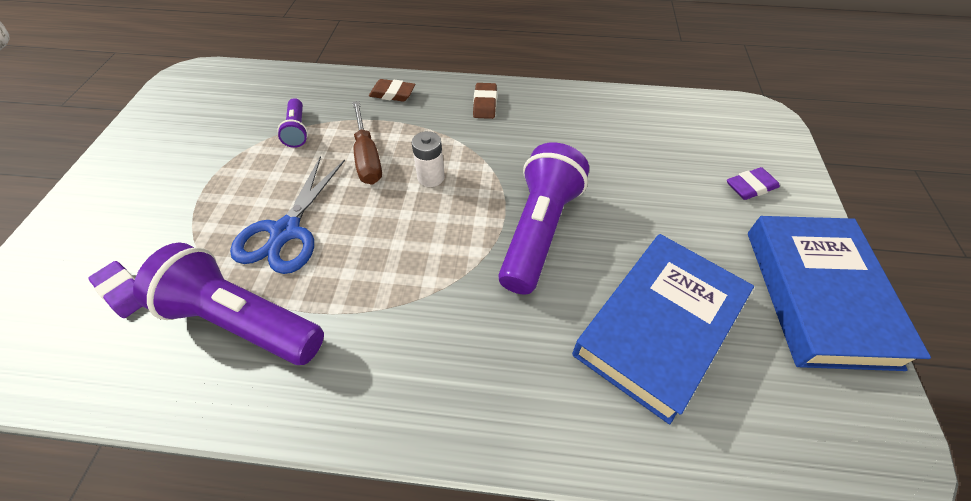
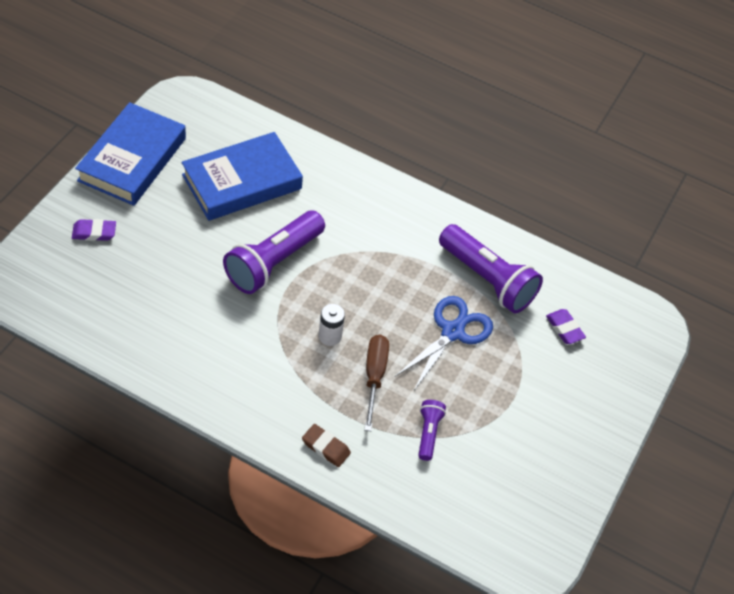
camera: 165 degrees left, 0 degrees up
brown eraser [473,83,497,119] -> none

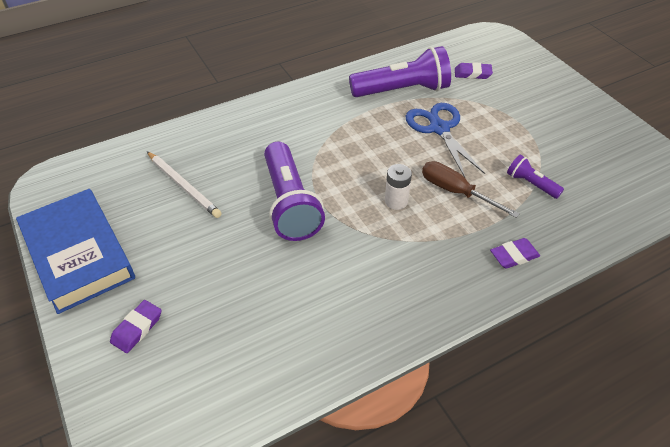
camera: 50 degrees left, 5 degrees down
blue book [182,132,303,221] -> white pencil [147,152,222,218]
brown eraser [302,424,351,467] -> purple eraser [490,238,540,269]

